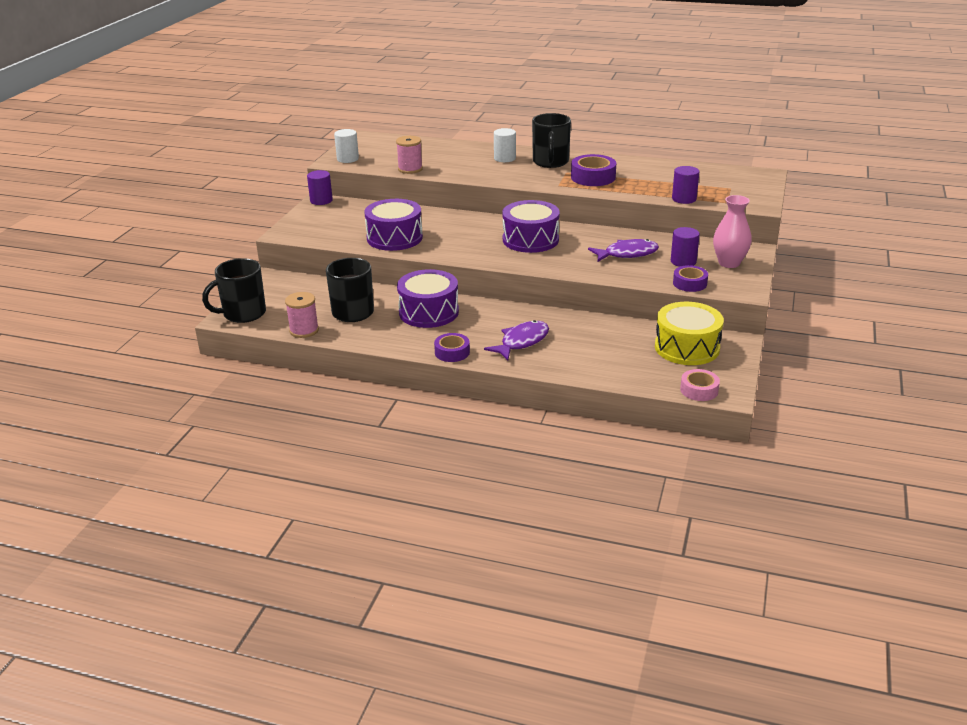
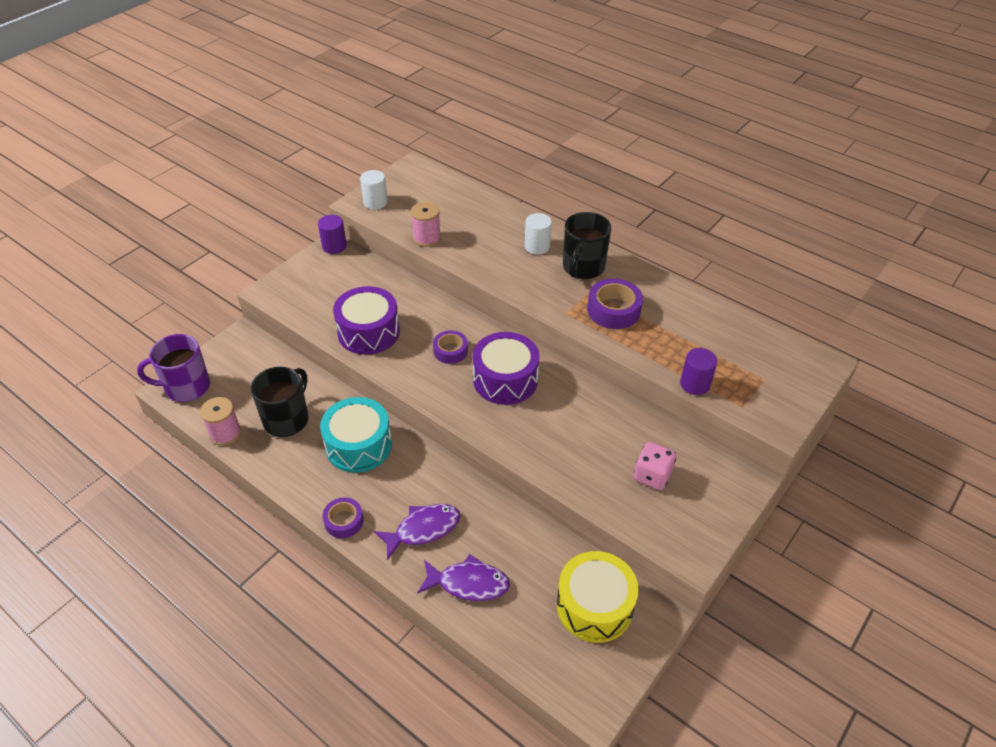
camera: 20 degrees right, 15 degrees up
black mug [202,258,266,323] -> purple mug [137,334,210,402]
purple drum [397,269,459,328] -> turquoise drum [320,397,392,473]
purple fish [588,239,659,262] -> purple fish moved to [417,554,510,601]
purple cylinder [671,227,700,267] -> pink dice [634,442,676,490]
purple tape [673,265,708,292] -> purple tape moved to [433,330,468,364]
pink tape [680,369,720,401] -> none
pink vase [713,195,752,268] -> none

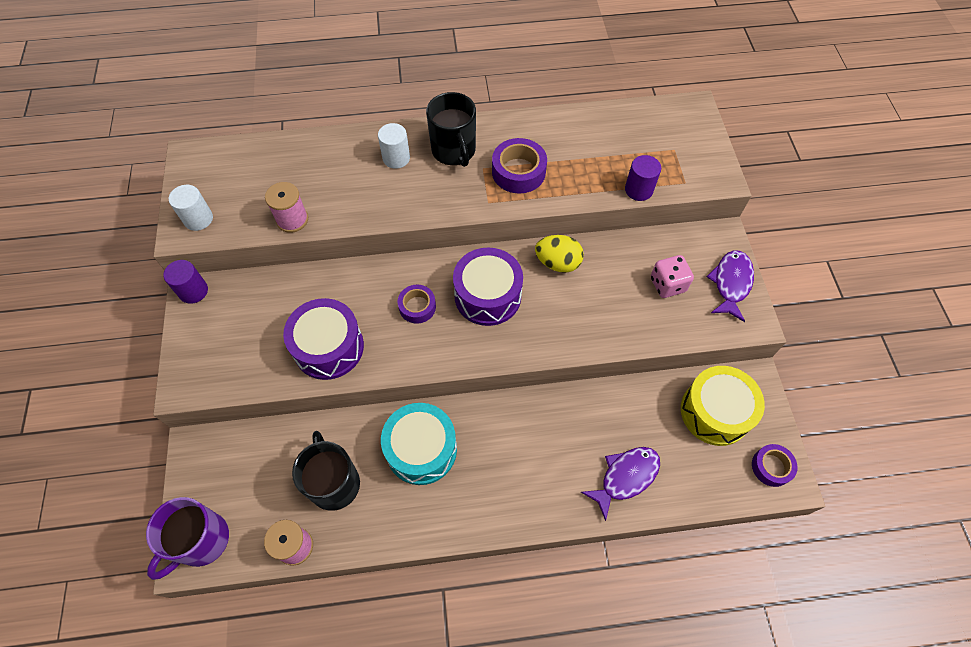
camera: 45 degrees left, 15 degrees up
purple tape [323,497,364,538] -> purple tape moved to [752,444,798,487]
purple fish [374,504,460,560] -> purple fish moved to [707,250,754,322]
none -> yellow egg [535,235,584,273]

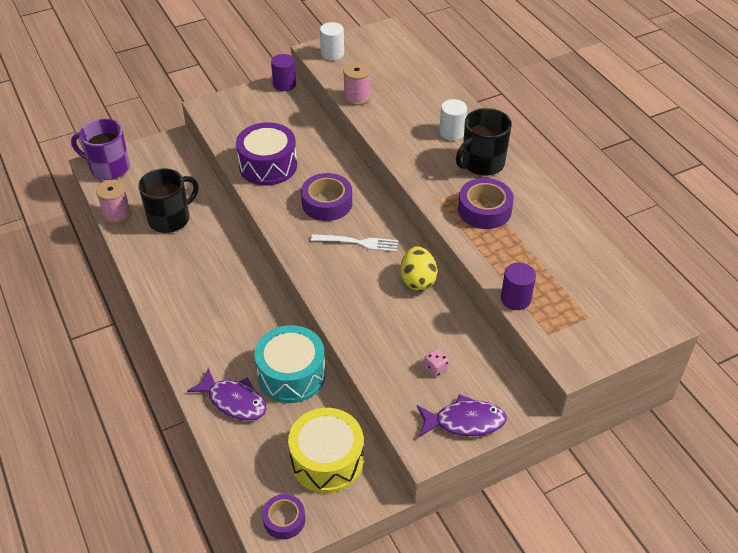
camera: 70 degrees right, 15 degrees down
turquoise drum [381,403,457,485] -> turquoise drum moved to [254,325,326,403]
purple tape [398,285,436,324] -> purple tape [301,173,352,221], size x1.53
purple drum [453,248,523,326] -> white fork [311,234,398,252]
pink dice [651,255,694,298] -> pink dice [424,348,449,377], size x0.59

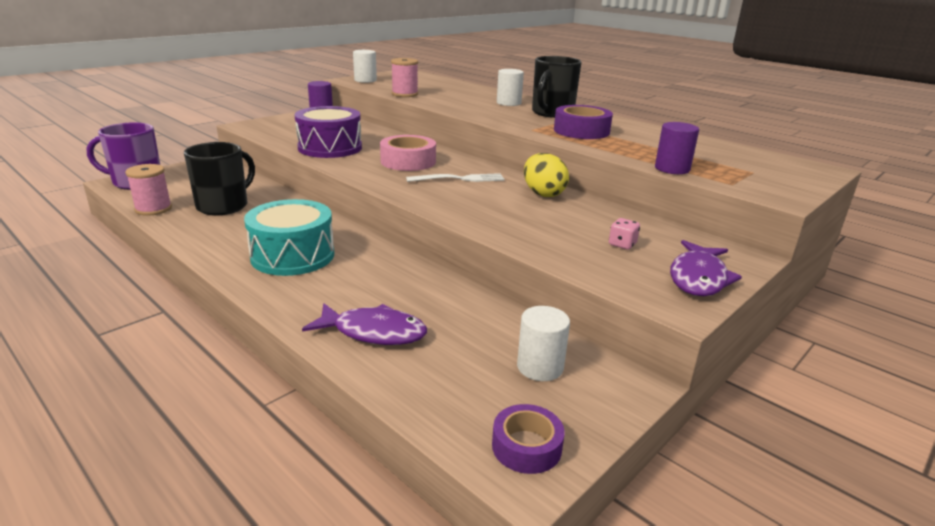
camera: 20 degrees left, 20 degrees down
turquoise drum [254,325,326,403] -> turquoise drum moved to [244,199,334,276]
yellow drum [288,408,364,493] -> white cylinder [517,306,570,381]
purple tape [301,173,352,221] -> pink tape [380,135,436,171]
purple fish [417,394,507,437] -> purple fish turned 135 degrees clockwise [670,240,742,296]

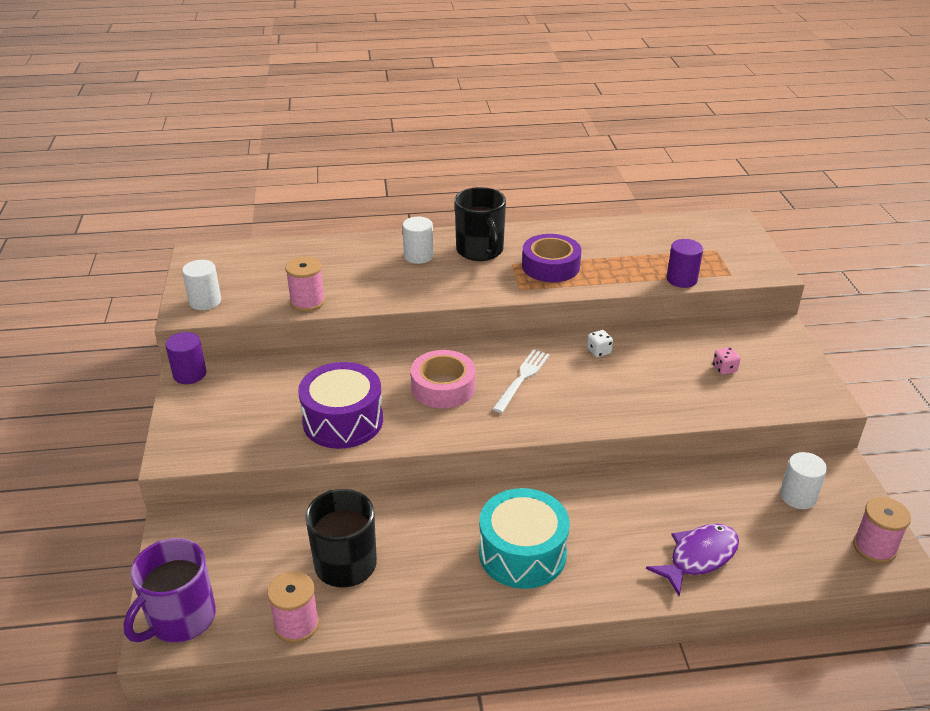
camera: 50 degrees left, 10 degrees up
purple tape [492,404,565,474] -> pink spool [853,497,911,563]
yellow egg [524,153,569,197] -> white dice [587,330,613,357]
purple fish [670,240,742,296] -> none

